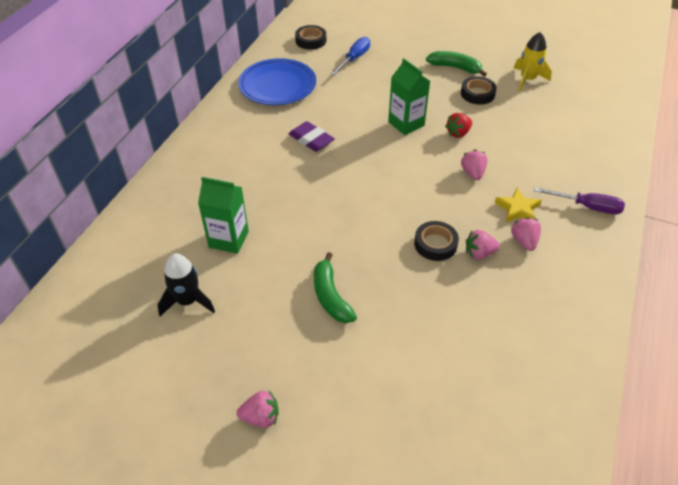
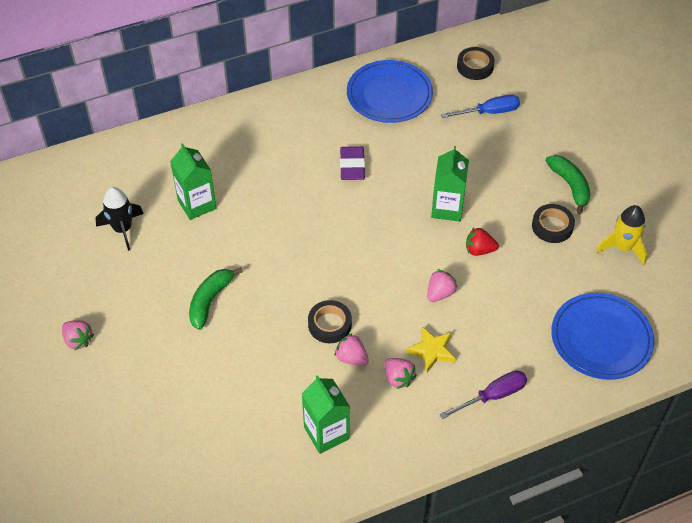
camera: 45 degrees right, 5 degrees up
pink strawberry [511,217,541,251] -> pink strawberry turned 105 degrees clockwise [384,358,417,389]
purple screwdriver [534,187,625,214] -> purple screwdriver turned 90 degrees counterclockwise [440,370,527,419]
none -> green carton [302,375,350,454]
none -> blue plate [551,293,654,380]

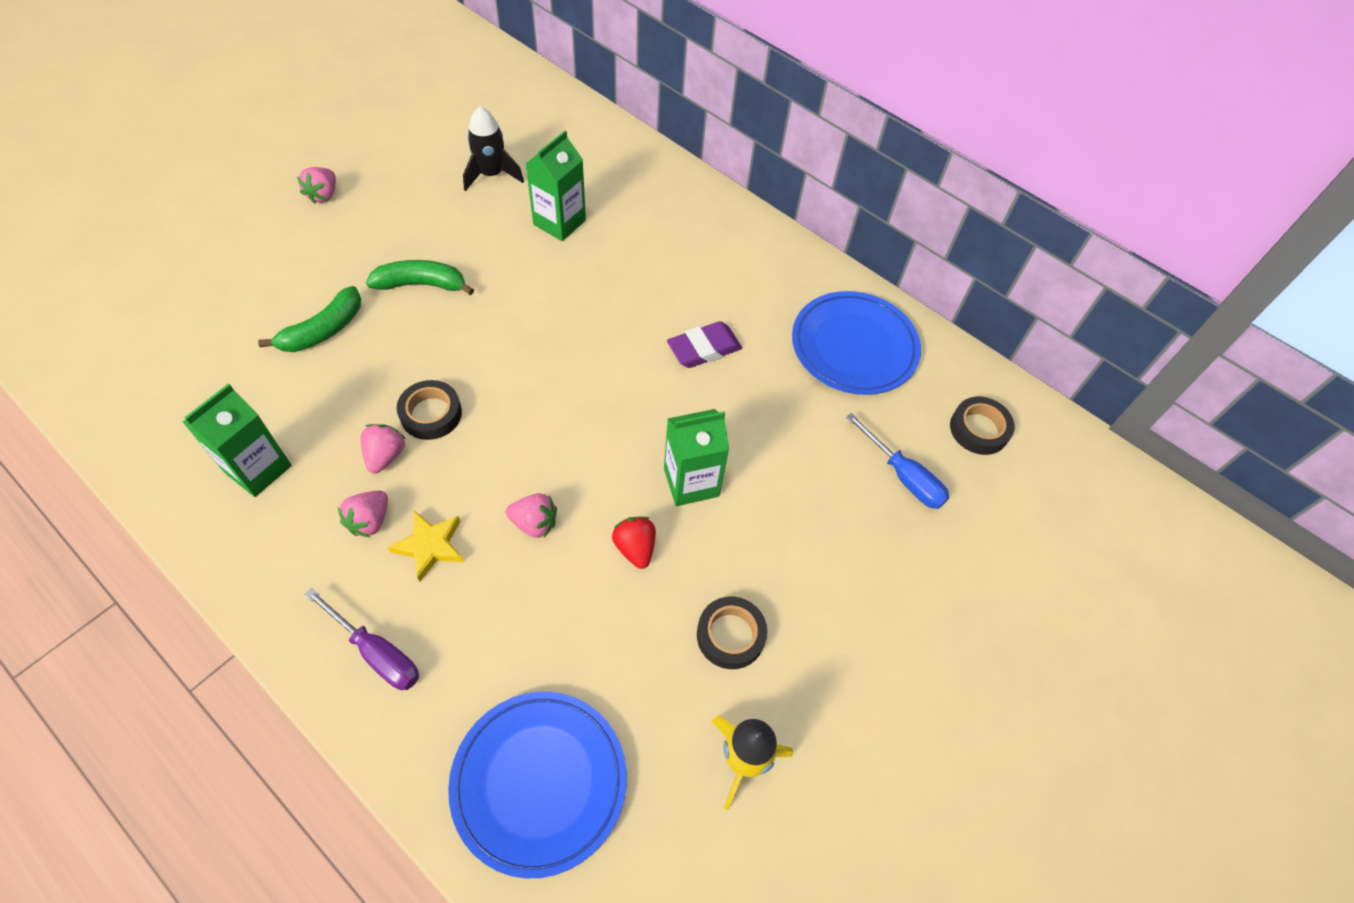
camera: 60 degrees right, 5 degrees up
green banana [546,155,591,214] -> green banana moved to [258,286,361,352]

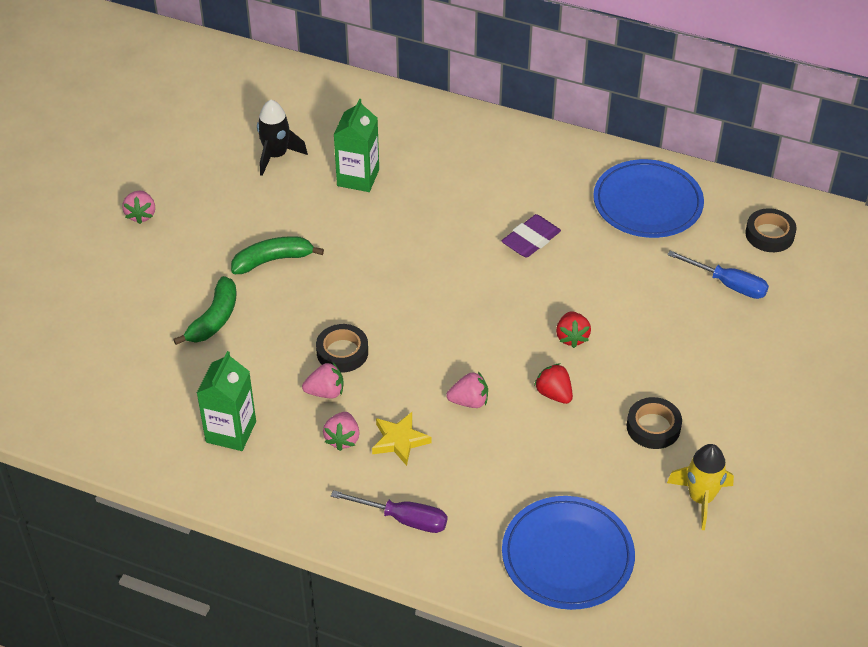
camera: 15 degrees left, 10 degrees down
pink strawberry [361,424,406,474] -> pink strawberry turned 90 degrees clockwise [302,363,344,398]
green carton [664,409,729,506] -> red strawberry [556,311,591,348]

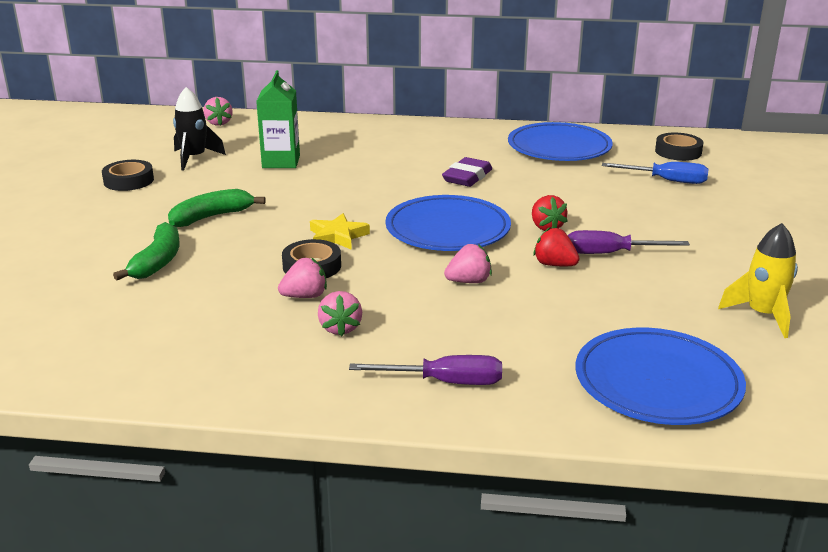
camera: 15 degrees left, 20 degrees down
pink strawberry [122,190,155,224] -> pink strawberry moved to [204,97,232,126]
green carton [197,351,256,451] -> none
yellow star [372,412,431,466] -> yellow star moved to [310,213,370,250]
black tape [627,397,682,449] -> black tape moved to [102,160,154,191]
none -> blue plate [385,195,511,251]
none -> purple screwdriver [568,230,690,254]

